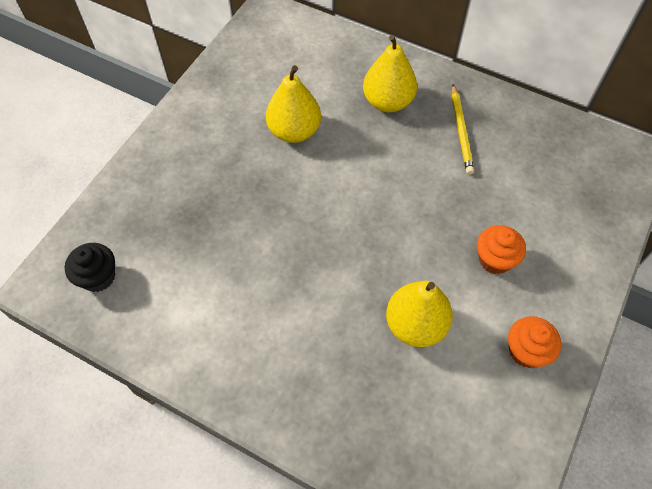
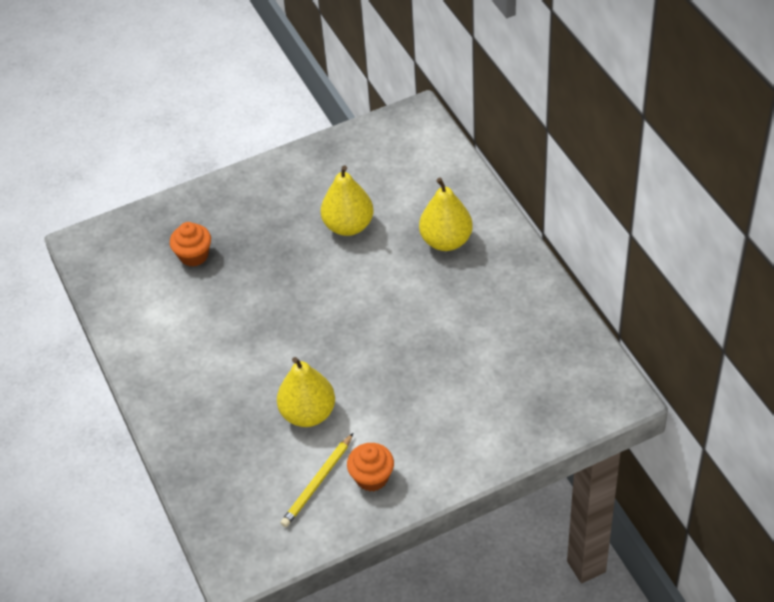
camera: 40 degrees right, 10 degrees down
black cupcake [65,243,115,292] -> none
yellow pencil [452,84,474,175] -> yellow pencil moved to [281,433,353,527]
orange cupcake [477,225,526,274] -> orange cupcake moved to [170,222,211,267]

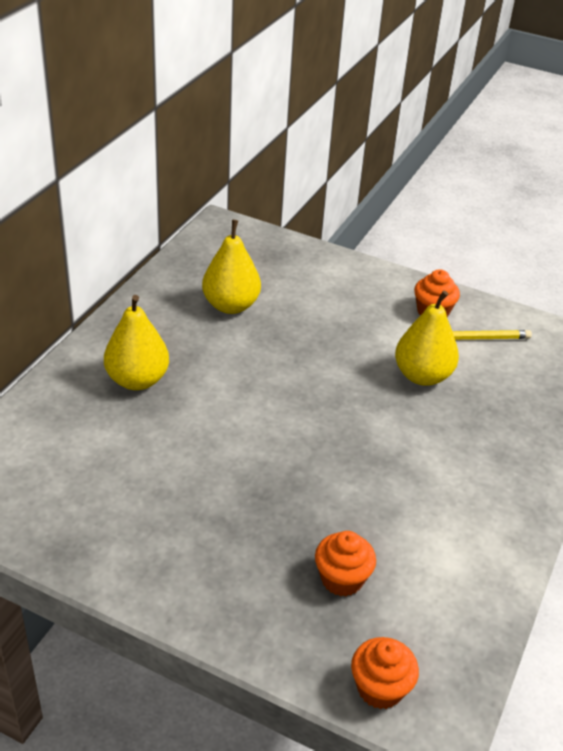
camera: 135 degrees left, 10 degrees down
yellow pear [321,165,373,236] -> yellow pear moved to [202,220,261,314]
none -> orange cupcake [351,637,419,709]

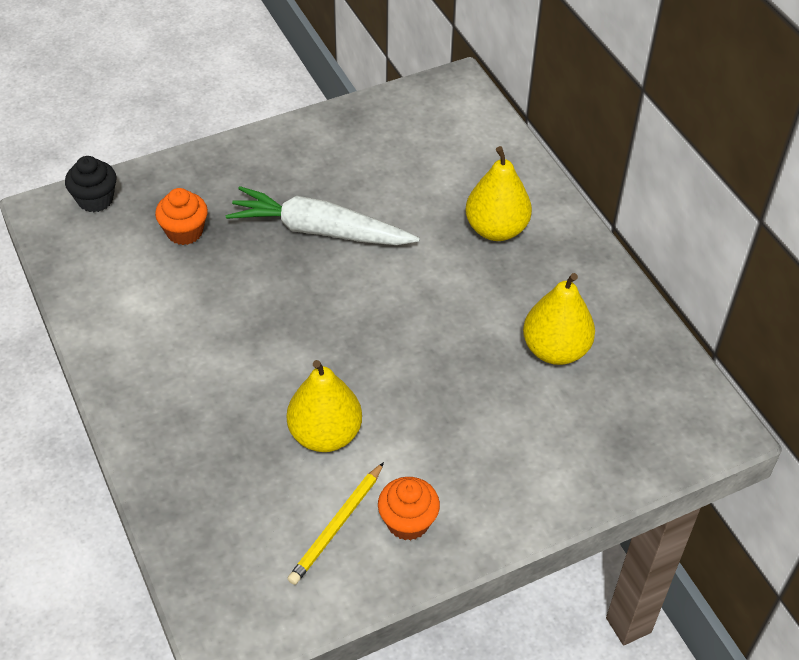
camera: 130 degrees right, 10 degrees up
orange cupcake [351,637,419,709] -> black cupcake [65,156,116,212]
none -> white carrot [226,186,420,245]

